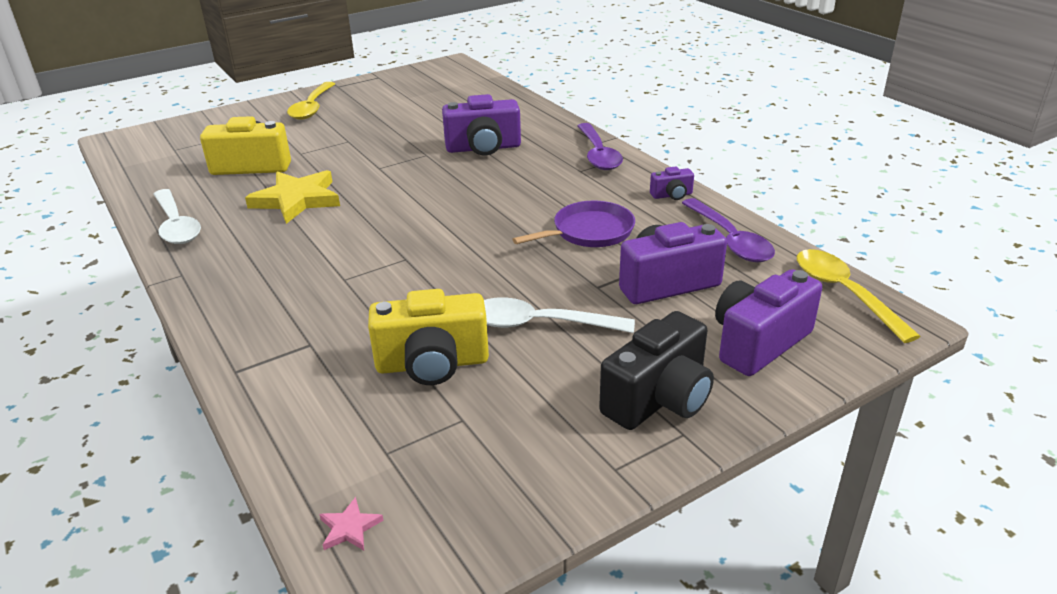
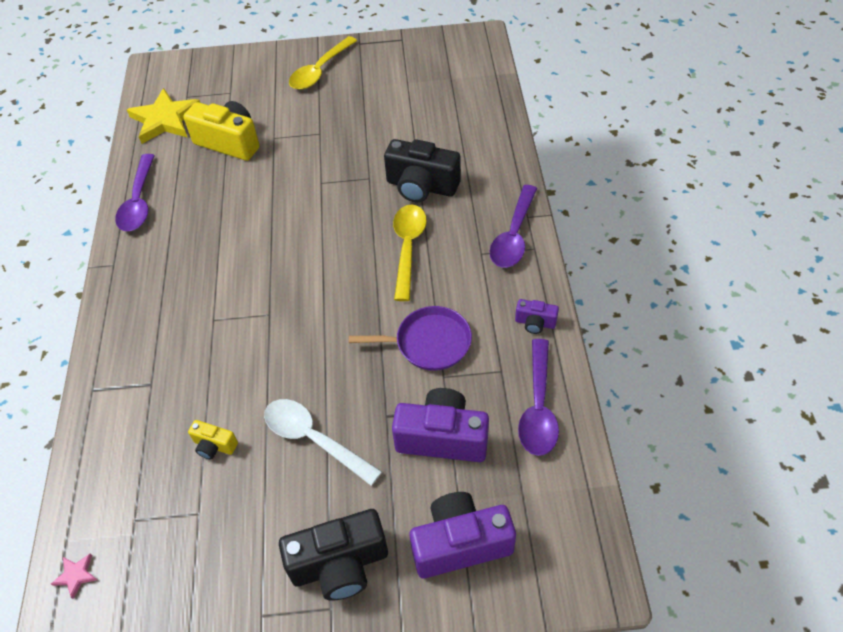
camera: 30 degrees right, 20 degrees up
white spoon [153,189,201,244] -> purple spoon [115,154,155,231]
yellow star [245,170,340,224] -> yellow star moved to [127,88,200,144]
yellow camera [368,289,489,385] -> yellow camera [188,420,238,460], size x0.49
purple camera [442,94,521,156] -> black camera [384,139,461,202]
yellow spoon [797,249,921,343] -> yellow spoon moved to [393,204,427,301]

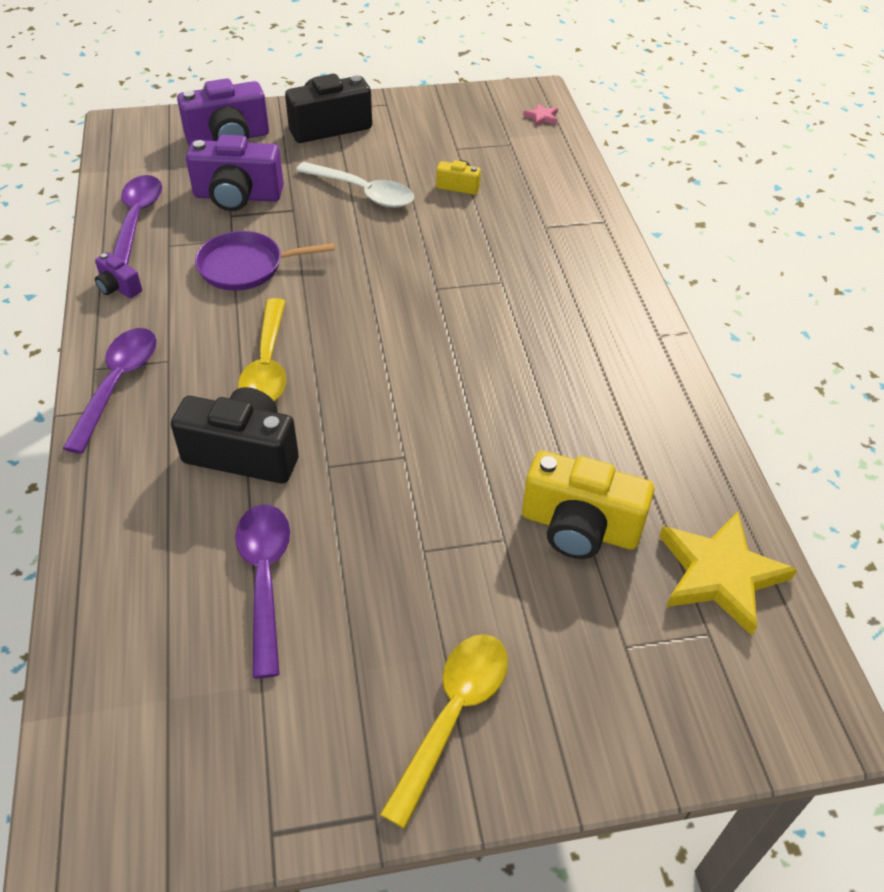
camera: 170 degrees right, 5 degrees down
purple spoon [115,154,155,231] -> purple spoon moved to [235,504,290,678]
purple camera [515,299,559,334] -> purple camera turned 150 degrees counterclockwise [95,252,142,298]

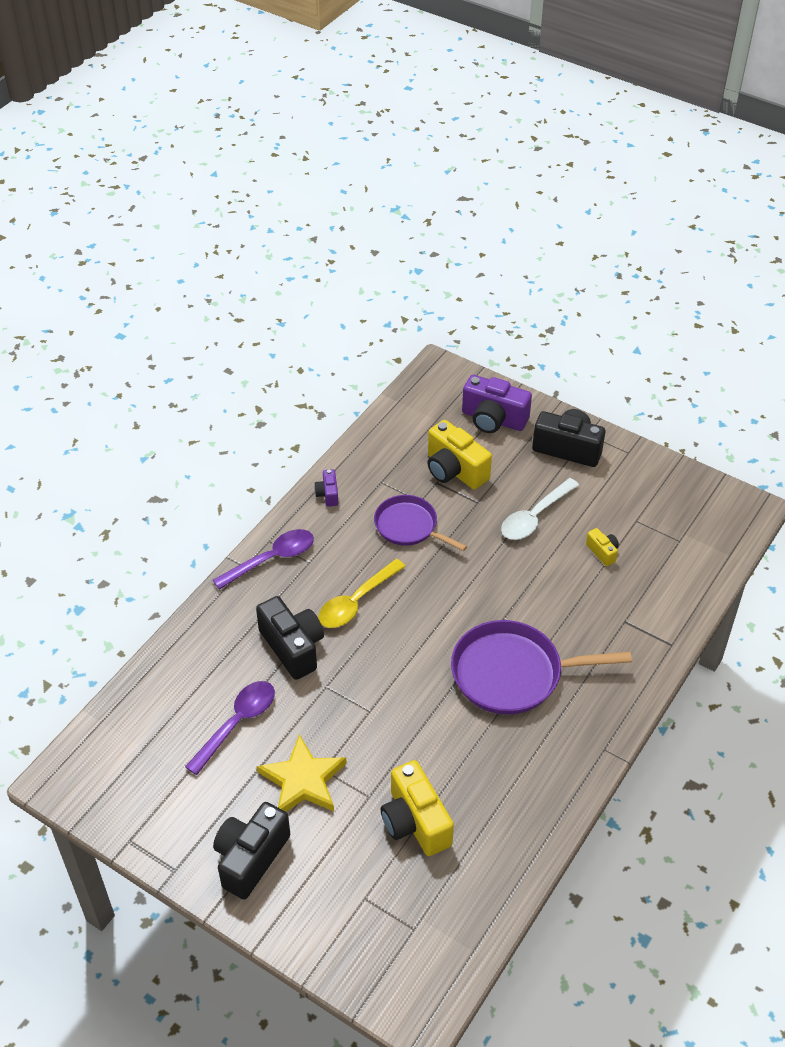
camera: 45 degrees right, 0 degrees up
purple spoon [112,175,162,265] -> none
purple camera [186,135,284,211] -> yellow camera [427,420,492,489]
white spoon [296,162,414,208] -> white spoon turned 60 degrees clockwise [501,478,579,540]
yellow spoon [380,634,508,829] -> black camera [213,802,290,899]
pink star [523,103,558,126] -> none
yellow star [659,512,798,636] -> yellow star moved to [257,734,347,812]
none -> purple pan [451,620,632,715]

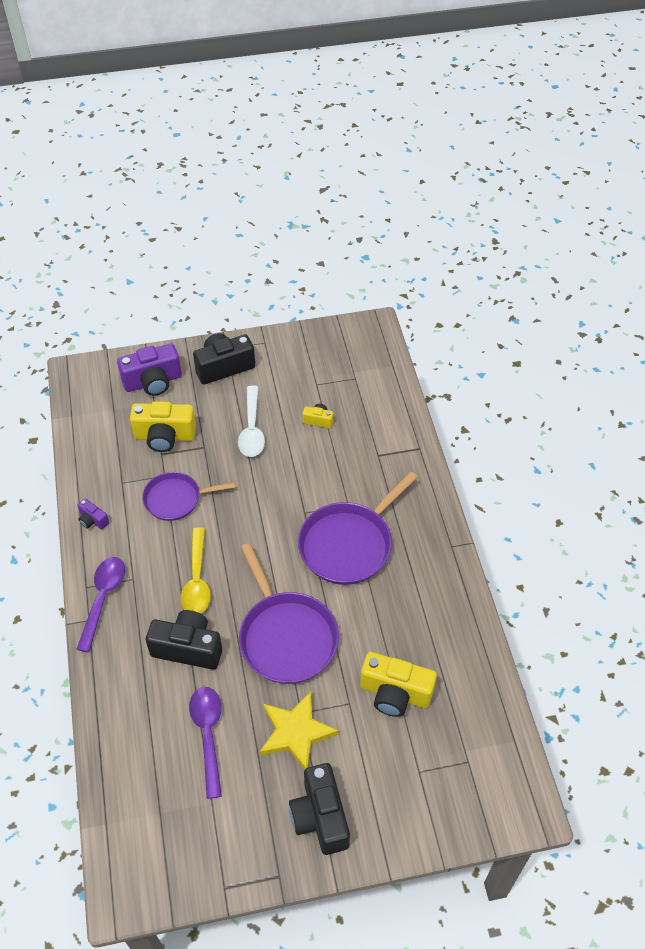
camera: 45 degrees left, 5 degrees up
none -> purple pan [239,543,339,684]

